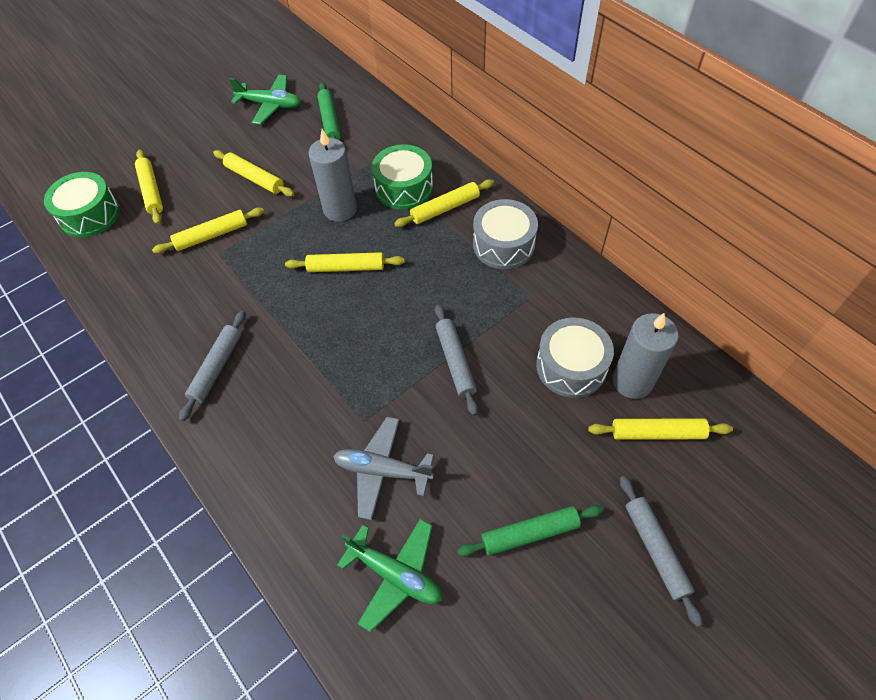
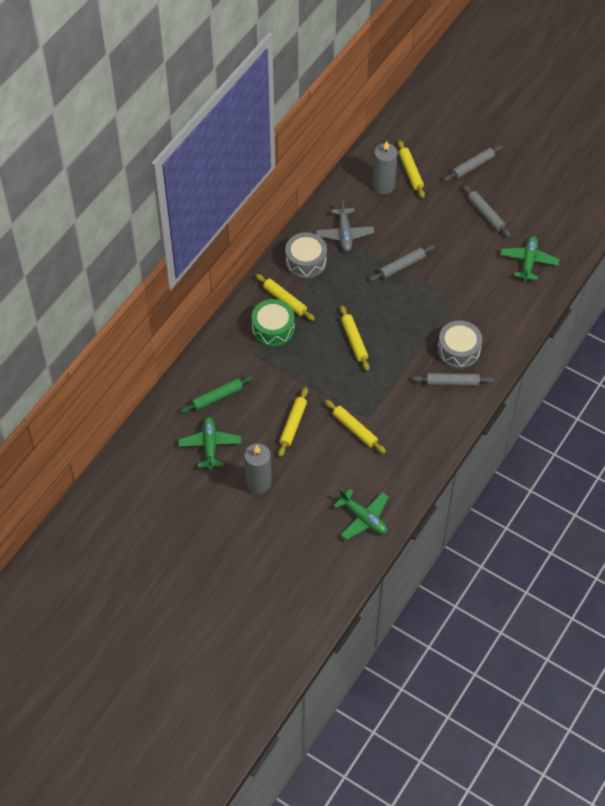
camera: 110 degrees left, 0 degrees up
green drum [44,172,120,238] -> green plane [333,489,389,540]
yellow rolling pin [135,150,163,224] -> none
grey candle [308,129,357,222] -> grey candle moved to [244,443,272,494]
grey plane [333,417,434,520] -> grey plane moved to [316,199,374,252]
green rolling pin [457,505,603,557] -> grey rolling pin [463,185,511,237]
grey drum [536,317,614,398] -> grey drum moved to [438,321,482,369]

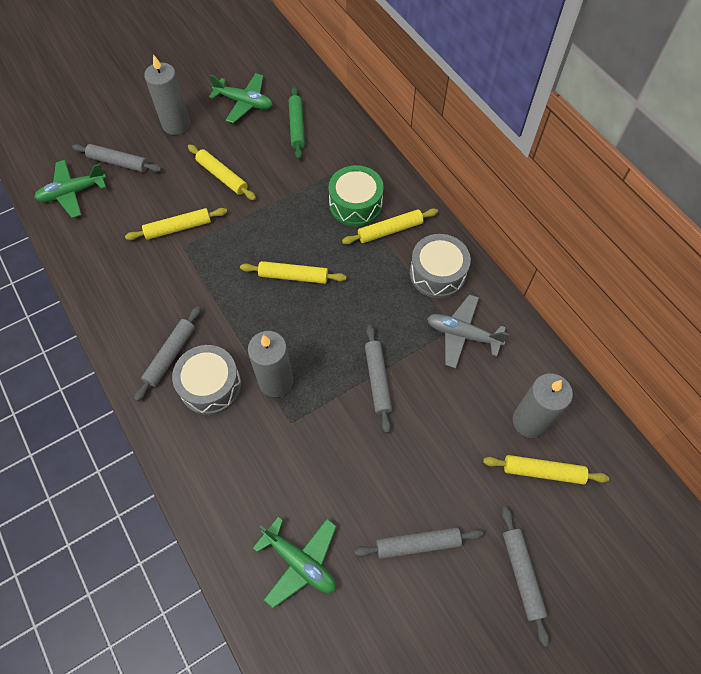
camera: 115 degrees right, 5 degrees up
none -> grey rolling pin [72,144,162,172]
none -> grey candle [248,331,293,397]

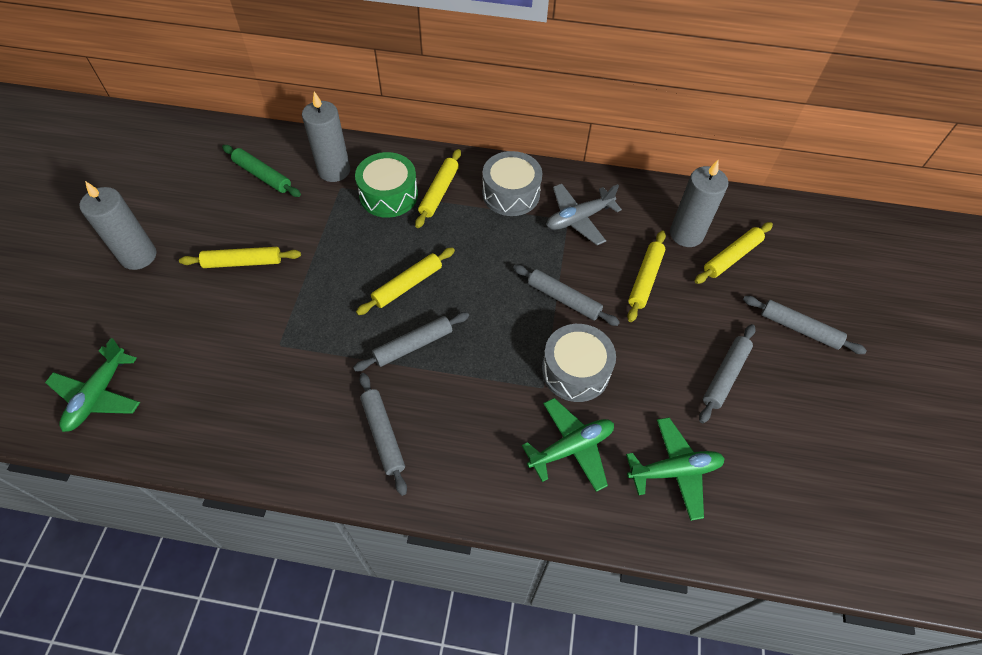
camera: 50 degrees left, 5 degrees down
grey rolling pin [72,144,162,172] -> grey rolling pin moved to [353,312,469,371]
yellow rolling pin [125,208,227,240] -> yellow rolling pin moved to [627,231,666,322]
grey drum [172,345,241,415] -> grey drum moved to [542,324,616,402]
green plane [209,73,273,123] -> green plane moved to [522,398,614,492]
grey candle [248,331,293,397] -> grey candle moved to [302,91,350,182]

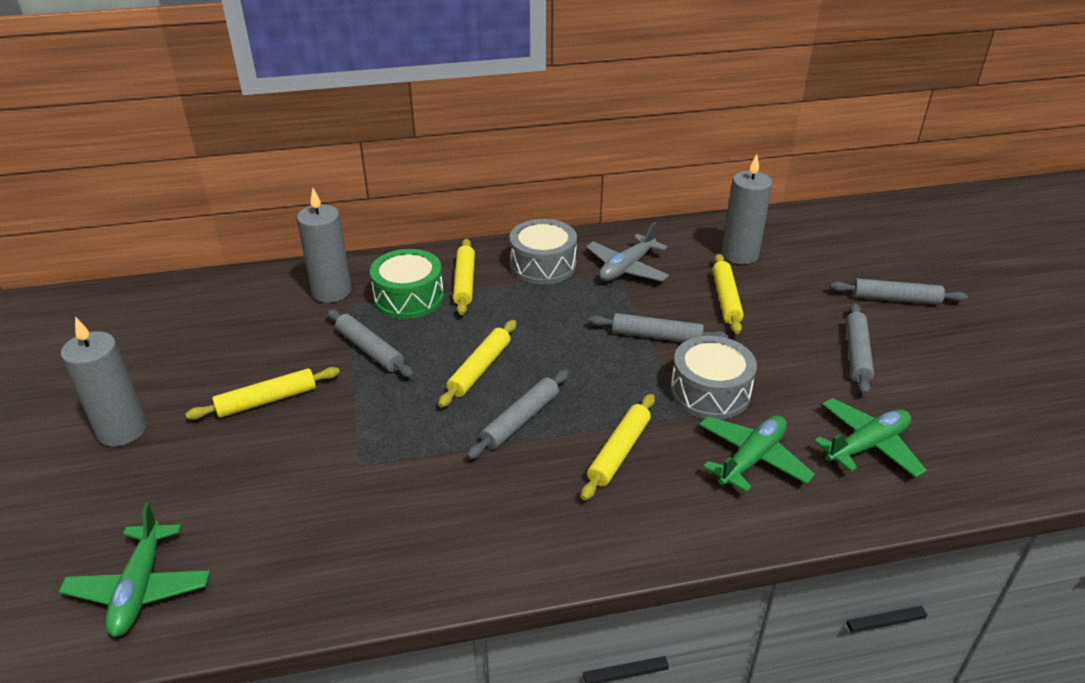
camera: 20 degrees left, 20 degrees down
green rolling pin [222,145,301,197] -> none
grey rolling pin [359,373,407,496] -> grey rolling pin moved to [327,309,414,378]
yellow rolling pin [695,222,773,284] -> yellow rolling pin moved to [581,394,655,501]

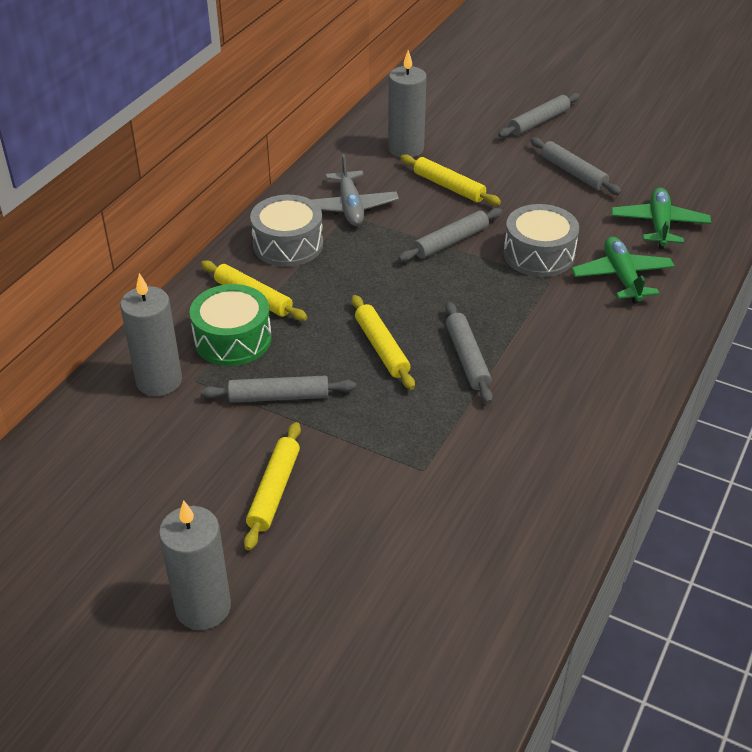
camera: 50 degrees left, 5 degrees up
green plane [59,503,210,637] -> none
yellow rolling pin [581,394,655,501] -> none

